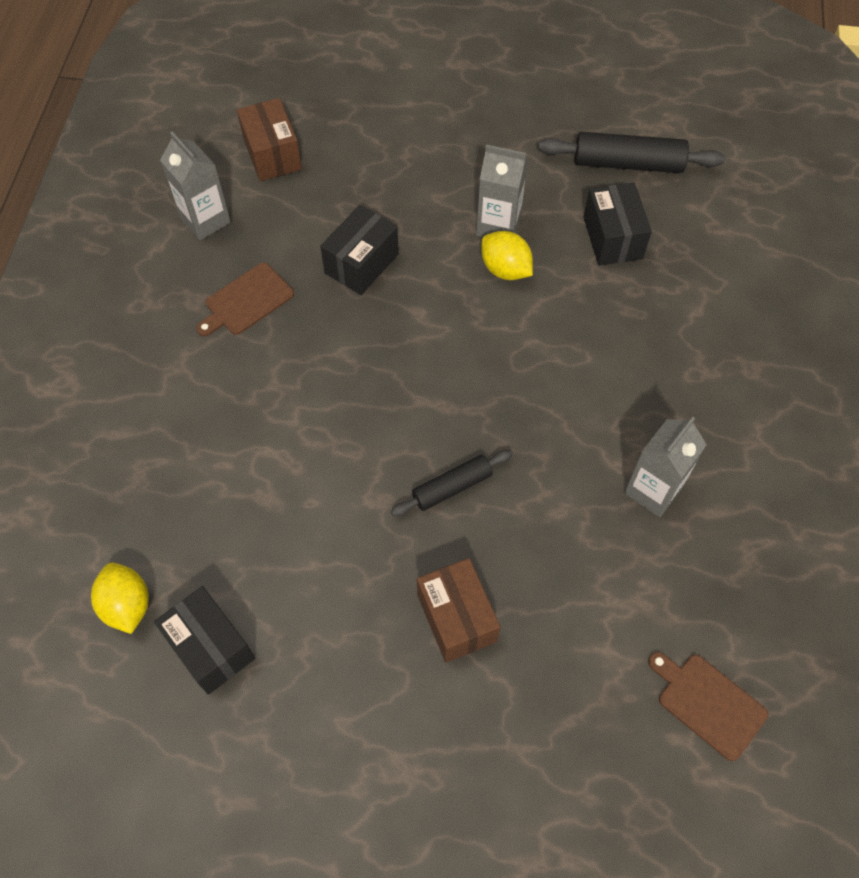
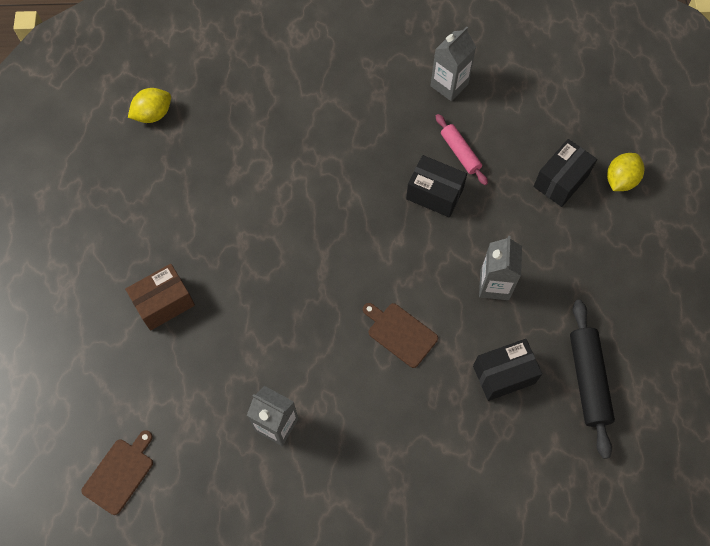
camera: 80 degrees right, 5 degrees up
black box [154,586,255,695] -> black box moved to [533,139,597,207]
brown cutting board [196,263,294,336] -> brown cutting board moved to [363,303,438,368]
brown box [237,98,302,181] -> none
black rolling pin [391,450,513,516] -> none
yellow lemon [481,231,533,280] -> yellow lemon moved to [607,153,644,191]
none -> pink rolling pin [436,114,488,185]

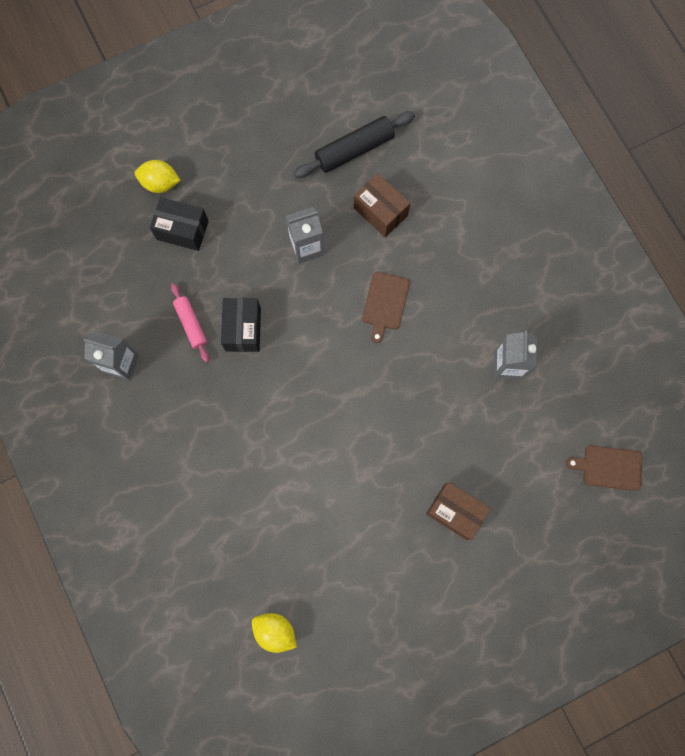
camera: 115 degrees left, 10 degrees up
pink rolling pin [436,114,488,185] -> pink rolling pin turned 60 degrees counterclockwise [171,283,209,363]
black box [473,339,542,401] -> brown box [354,173,410,237]

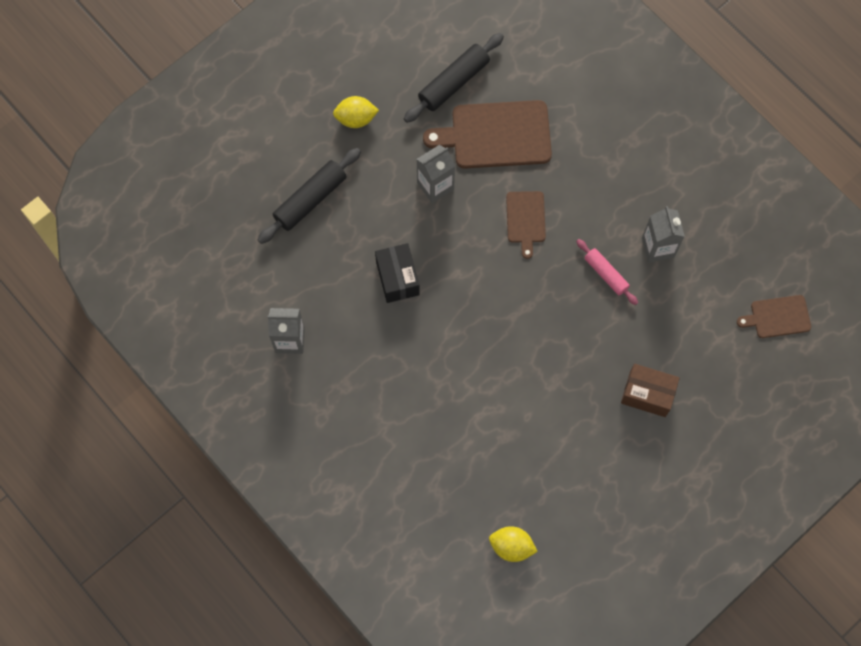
camera: 15 degrees left, 5 degrees down
yellow lemon [135,160,181,193] -> yellow lemon moved to [333,96,379,128]
black box [150,197,209,251] -> black rolling pin [258,148,361,244]
pink rolling pin [171,283,209,363] -> pink rolling pin moved to [576,239,638,305]
brown box [354,173,410,237] -> brown cutting board [423,100,552,168]

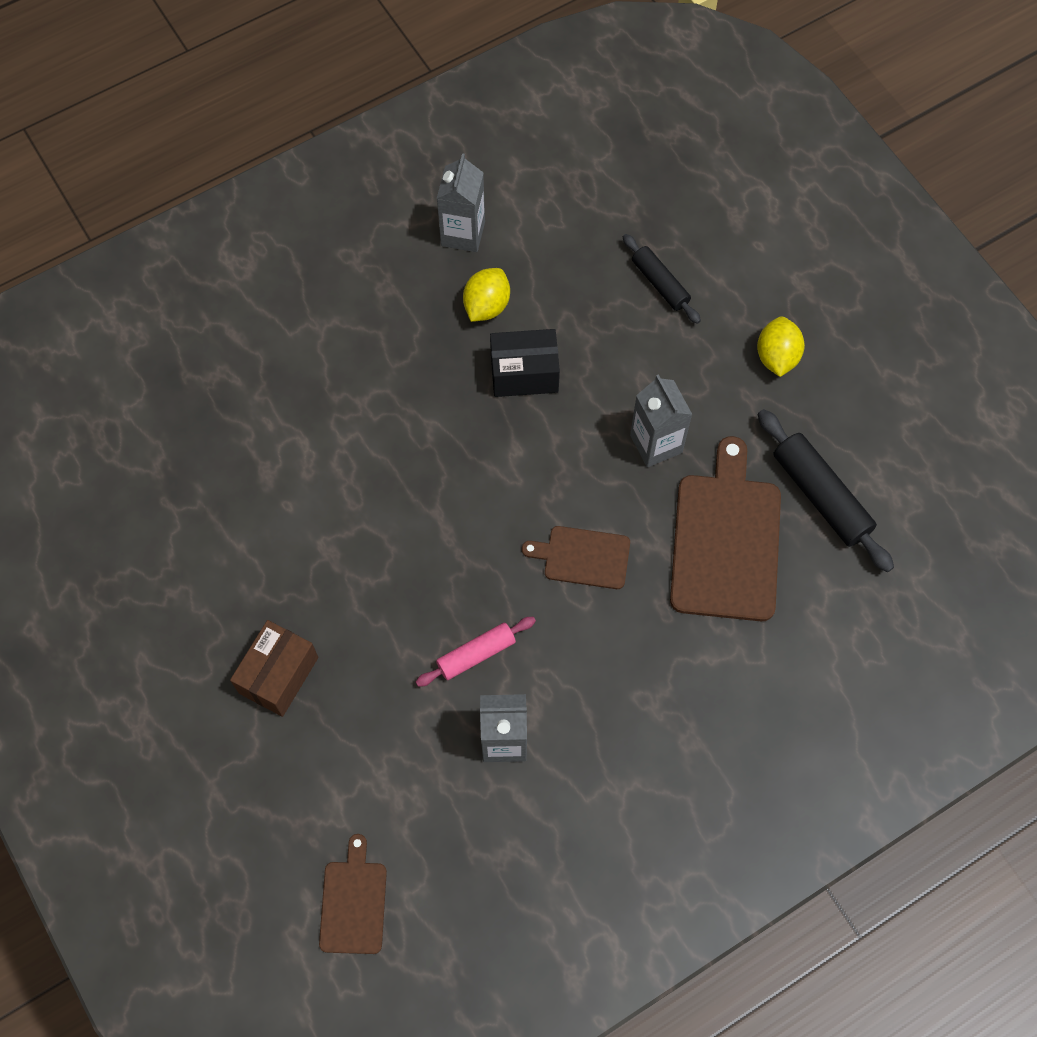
camera: 100 degrees right, 5 degrees down
black rolling pin [258,148,361,244] -> black rolling pin [623,234,701,324], size x0.63
yellow lemon [489,526,538,562] -> yellow lemon moved to [463,268,510,322]

